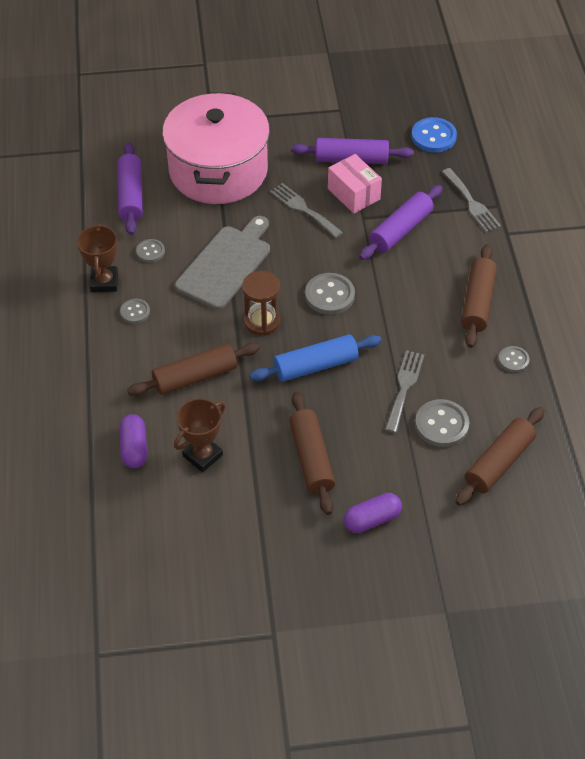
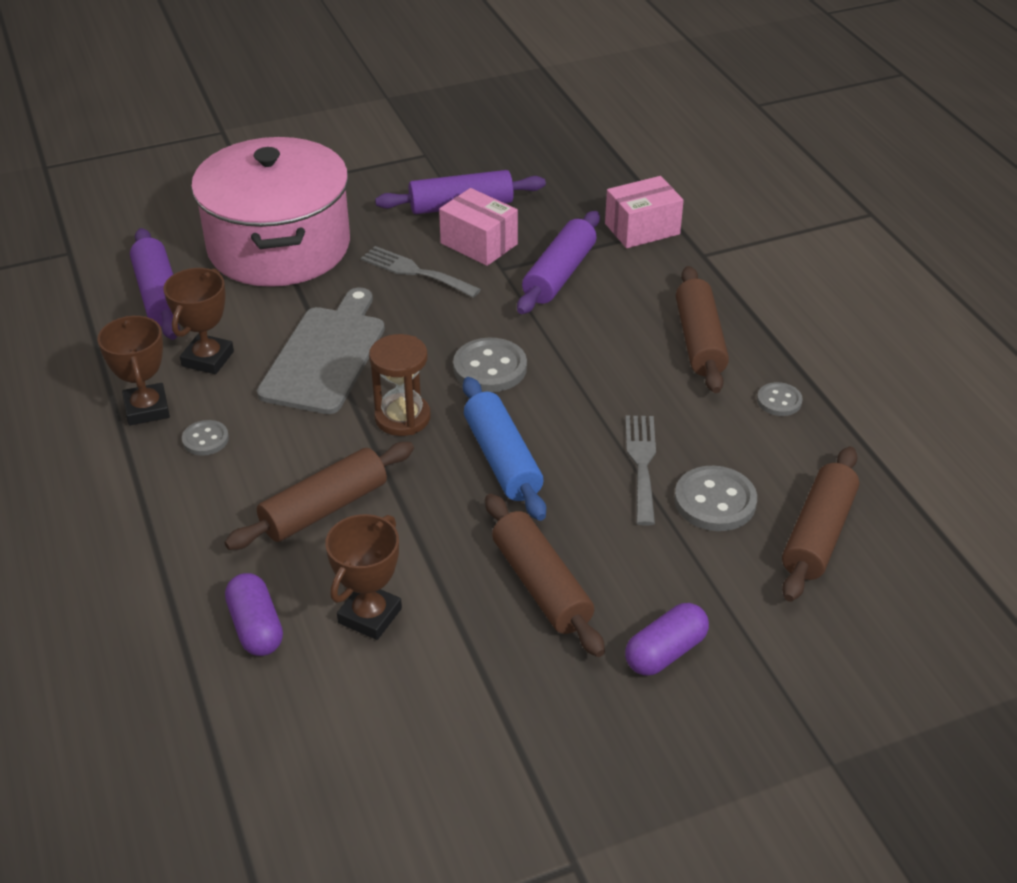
camera: 15 degrees left, 10 degrees down
grey button [136,239,165,263] -> brown trophy [163,268,234,374]
blue rolling pin [249,334,382,382] -> blue rolling pin turned 75 degrees counterclockwise [463,377,546,521]
blue button [412,117,457,153] -> none
grey fork [442,168,501,232] -> pink box [605,176,684,248]

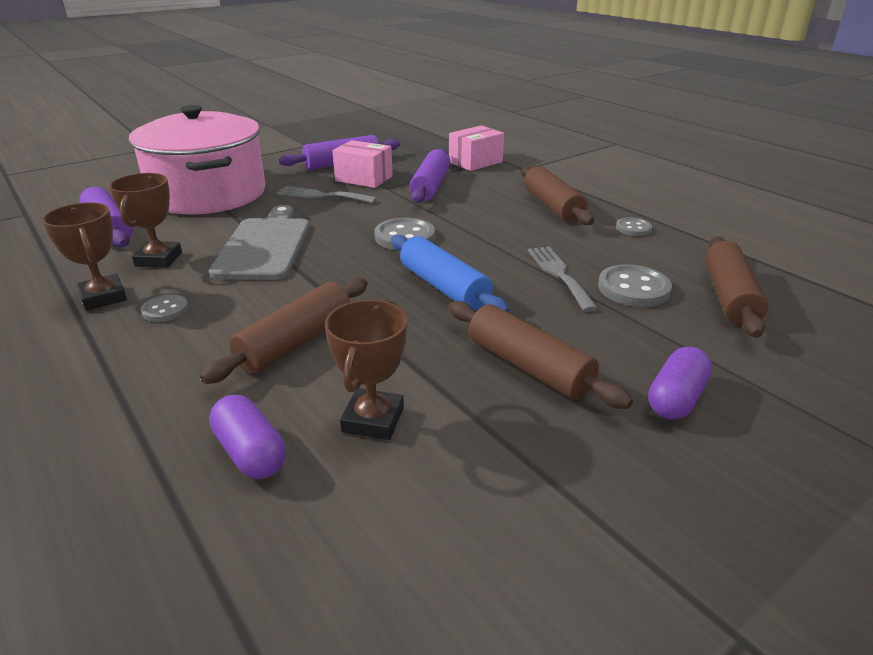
camera: 15 degrees left, 10 degrees down
brown hourglass [369,334,430,436] -> none

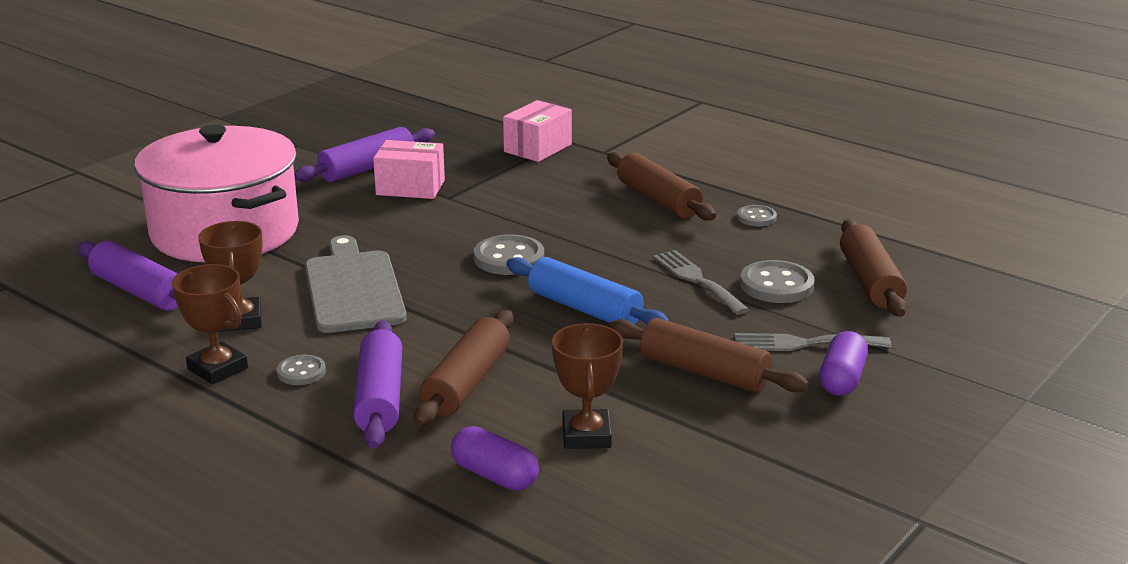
camera: 15 degrees left, 5 degrees down
grey fork [277,186,377,203] -> grey fork moved to [735,333,892,351]
purple rolling pin [409,149,451,203] -> purple rolling pin moved to [353,320,402,449]

